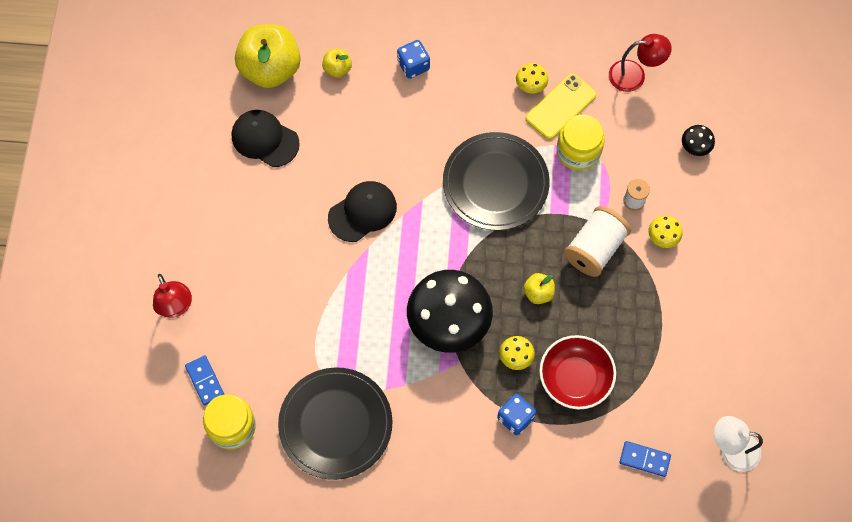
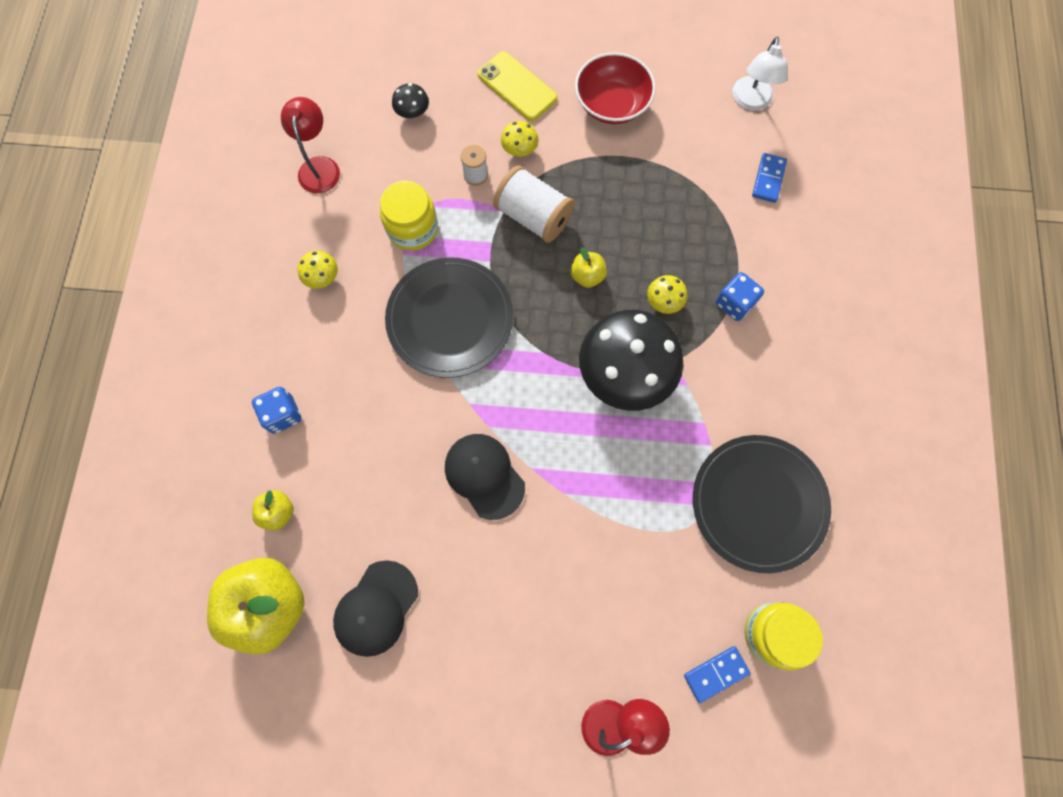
camera: 90 degrees left, 5 degrees up
yellow phone [525,73,597,140] -> yellow phone moved to [478,51,557,121]
red bowl [539,335,616,409] -> red bowl moved to [575,52,656,124]

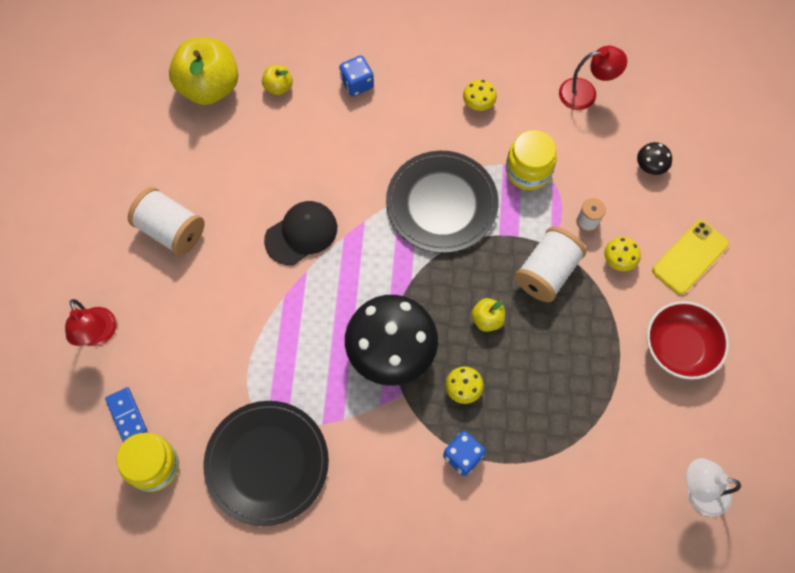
camera: 90 degrees right, 5 degrees down
black cap [333,560,418,657] -> none
blue domino [752,153,787,203] -> none
none -> white spool [128,187,205,256]

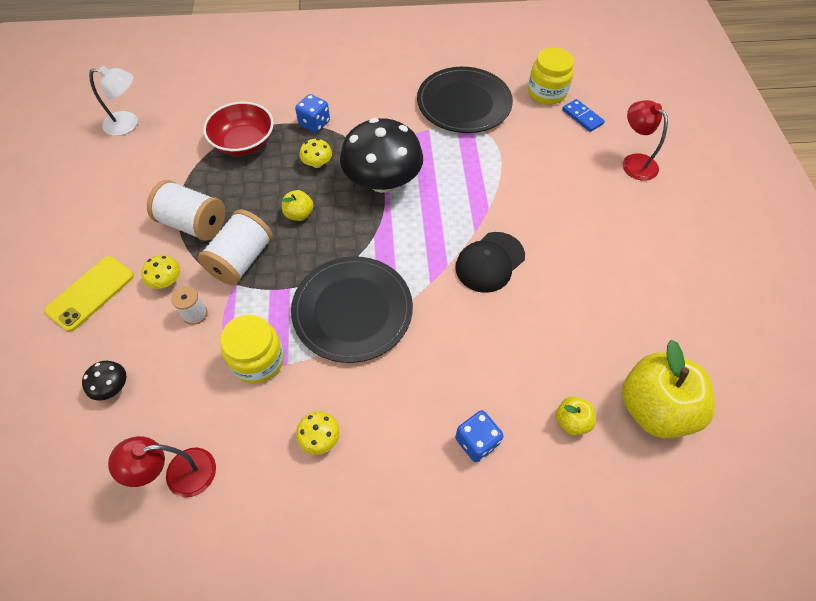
camera: 170 degrees right, 10 degrees down
white spool [128,187,205,256] -> white spool moved to [147,180,225,241]
red bowl [647,301,729,380] -> red bowl moved to [203,102,274,156]

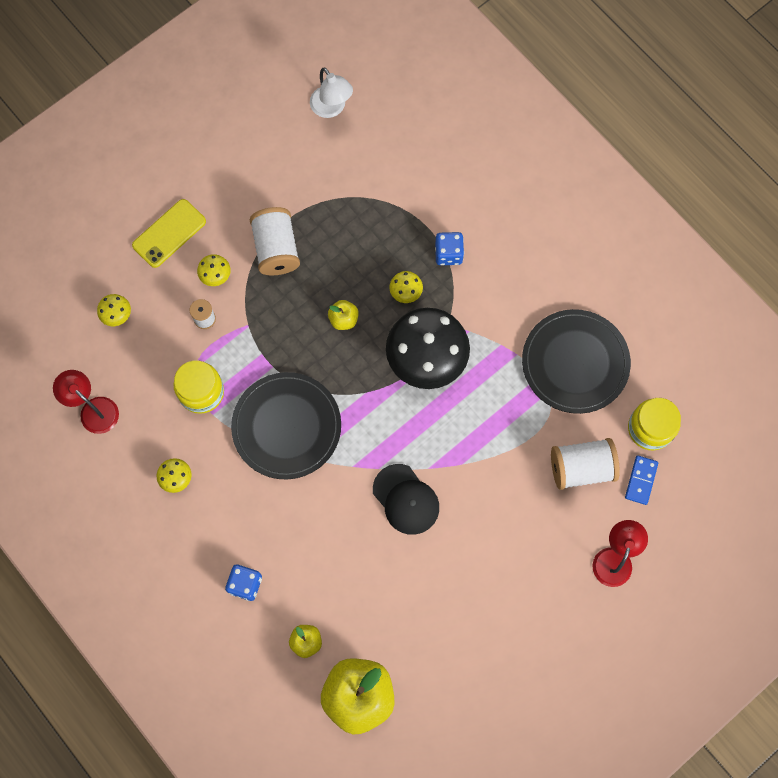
camera: 55 degrees right, 15 degrees up
yellow phone [44,256,134,331] -> yellow phone turned 45 degrees counterclockwise [132,199,206,268]
black mushroom [82,361,126,401] -> yellow mushroom [97,294,131,326]
white spool [198,209,273,285] -> white spool moved to [551,438,620,490]
red bowl [203,102,274,156] -> none
black cap [455,232,525,293] -> black cap turned 135 degrees counterclockwise [373,464,439,535]

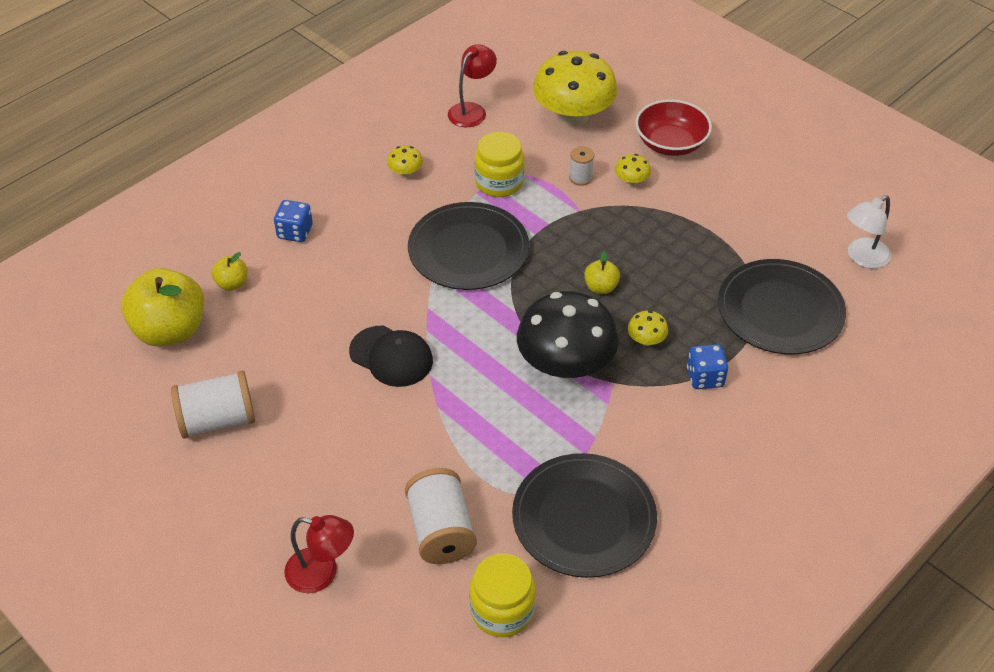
camera: 85 degrees right, 25 degrees down
yellow mushroom [97,294,131,326] -> yellow mushroom [533,51,618,126], size x2.43
yellow phone [132,199,206,268] -> red bowl [635,100,712,156]
white spool [250,207,300,275] -> white spool moved to [171,371,255,439]
black cap [373,464,439,535] -> black cap turned 105 degrees counterclockwise [349,326,433,387]
blue domino [625,455,658,505] -> none
none -> black plate [718,259,846,355]

